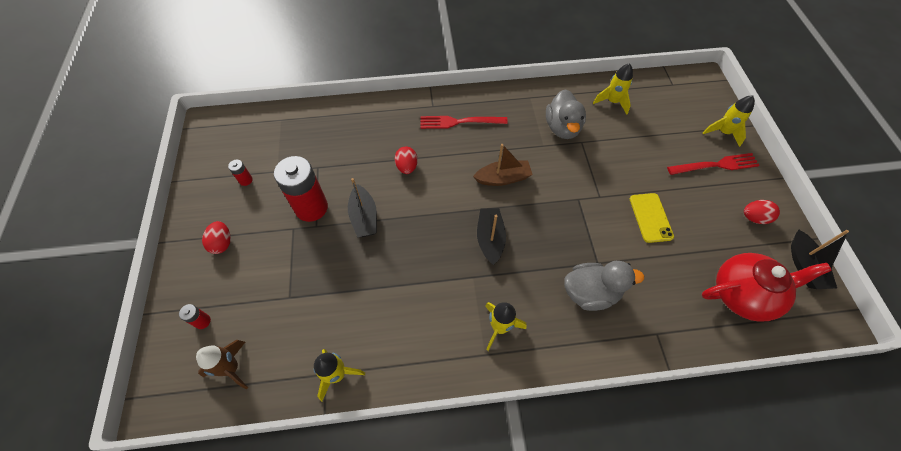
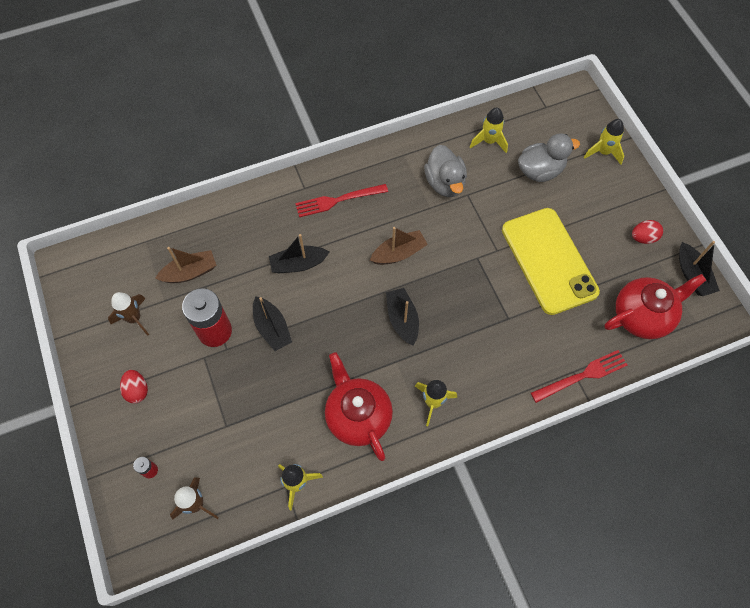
camera: 15 degrees left, 5 degrees up
red battery [228,160,253,186] -> brown rocket [108,292,149,336]
red egg [395,147,418,174] -> black boat [269,234,329,273]
grey duck [564,261,644,311] -> grey duck moved to [518,133,580,182]
yellow phone [630,193,674,243] -> yellow phone [502,208,600,315], size x2.05
red fork [667,153,760,175] -> red fork moved to [531,350,627,403]
none -> brown boat [155,247,217,283]
none -> red teapot [325,352,393,461]

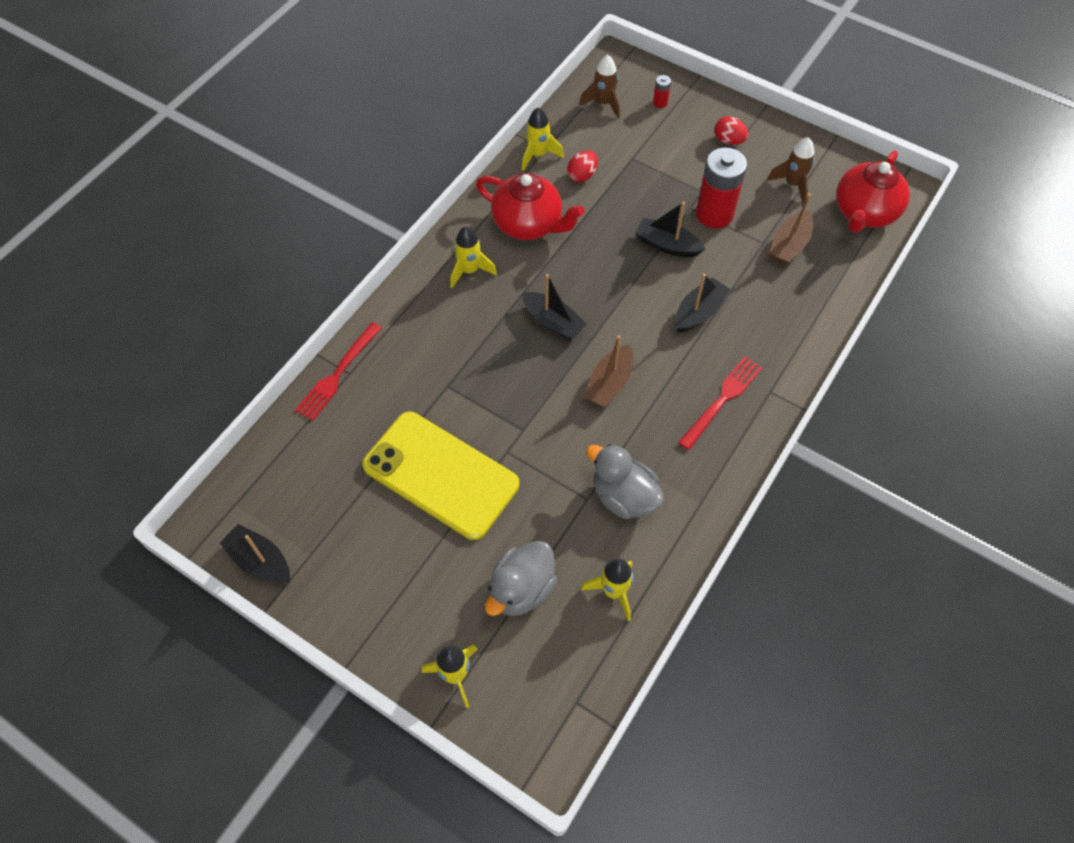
camera: 145 degrees right, 5 degrees down
red teapot [605,274,706,339] -> red teapot moved to [836,150,910,233]
red egg [632,220,663,244] -> red egg moved to [567,151,598,182]

